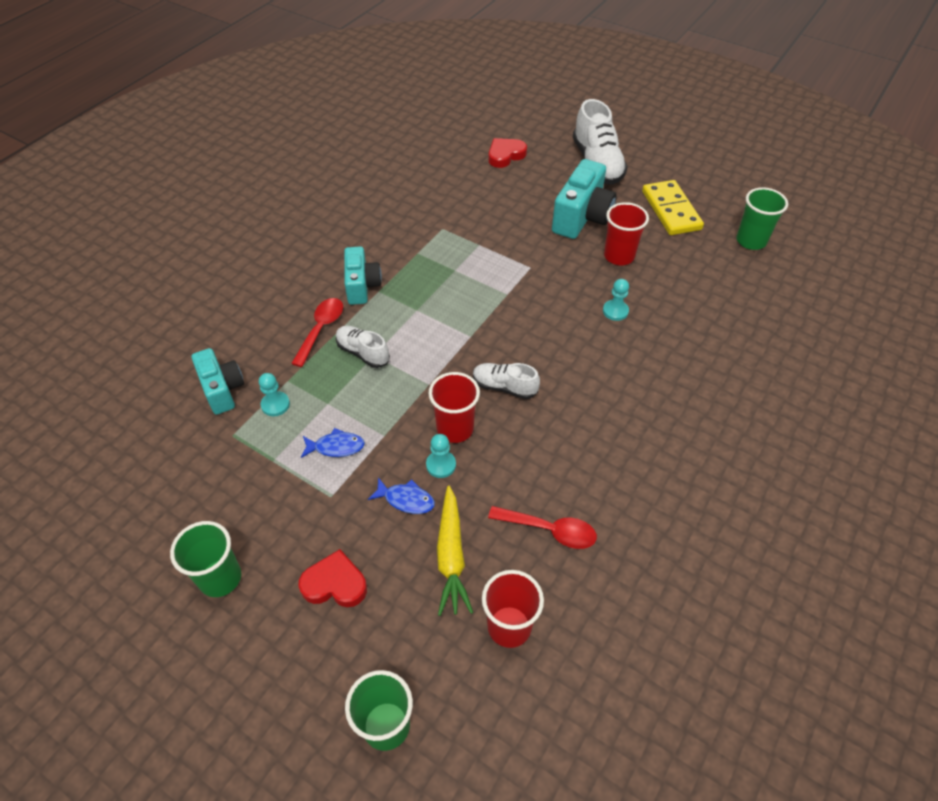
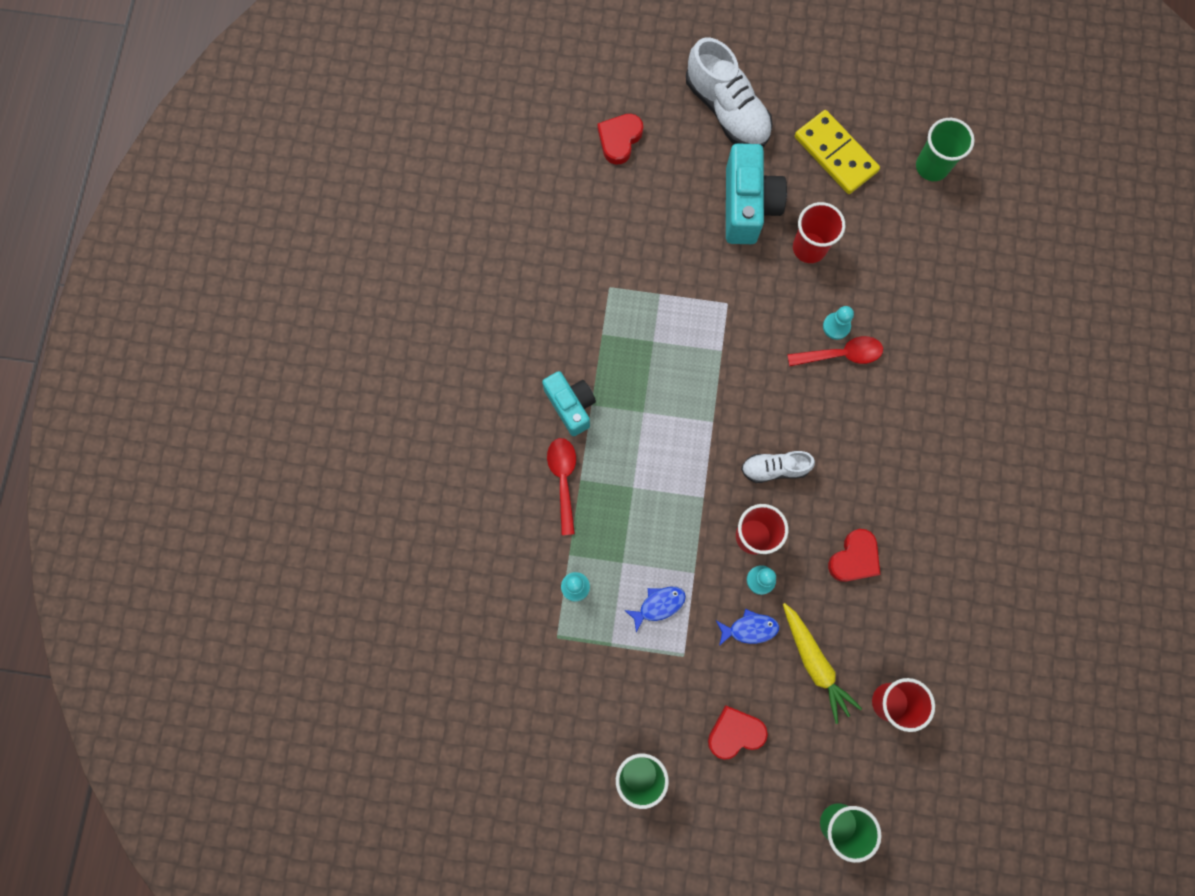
camera: 25 degrees left, 25 degrees up
turquoise camera [192,348,244,415] -> none
white shoe [336,326,390,368] -> none
red spoon [488,506,597,549] -> red spoon moved to [787,336,883,367]
none -> red heart [828,529,880,582]

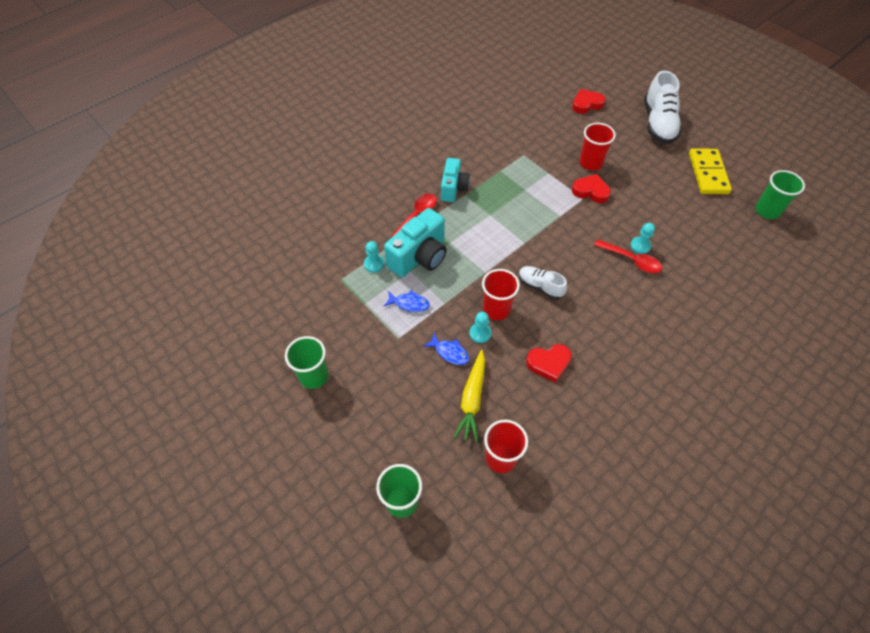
camera: 40 degrees right, 20 degrees down
red heart [708,705,768,760] -> red heart moved to [572,174,611,203]
turquoise camera [726,143,787,244] -> turquoise camera moved to [384,208,447,277]
red cup [793,202,845,263] -> red cup moved to [580,123,616,170]

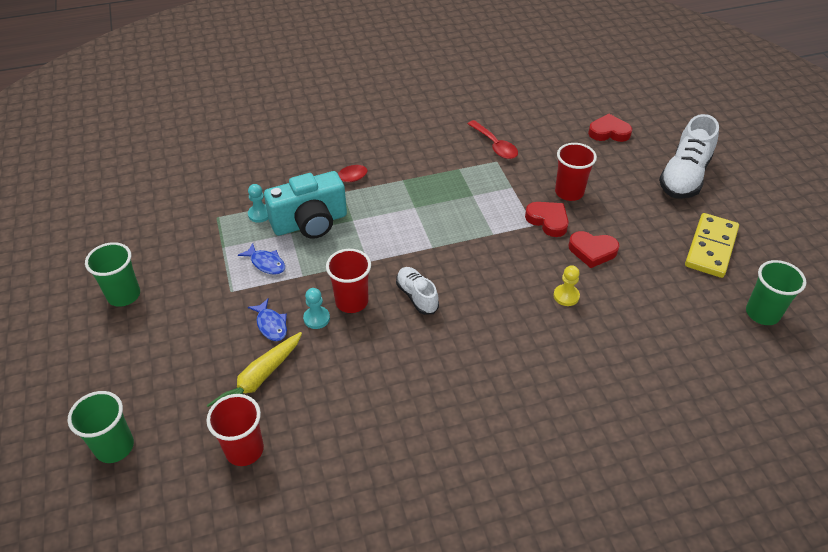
camera: 25 degrees right, 10 degrees down
turquoise camera [441,158,470,202] -> none
red heart [526,344,572,383] -> red heart moved to [568,231,619,268]
red spoon [594,239,662,273] -> red spoon moved to [468,120,518,159]
turquoise pawn [630,223,655,254] -> yellow pawn [554,265,580,306]

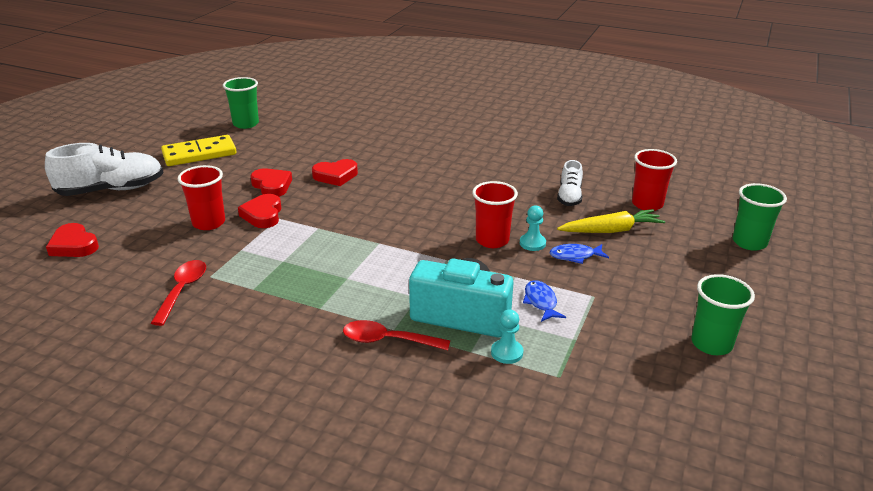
camera: 140 degrees left, 15 degrees down
blue fish [248,298,287,341] -> blue fish turned 105 degrees counterclockwise [550,244,609,264]
white shoe [396,267,439,315] -> white shoe moved to [557,160,583,206]
yellow pawn [554,265,580,306] -> red heart [312,159,358,186]

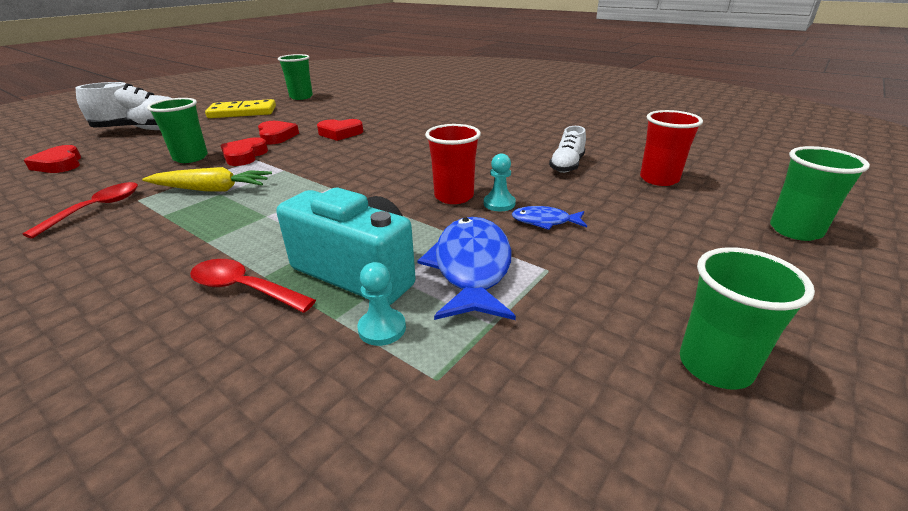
camera: 15 degrees right, 0 degrees up
red cup [178,165,225,230] -> green cup [147,98,208,163]
blue fish [523,280,566,322] -> blue fish [417,217,516,320], size x1.94
yellow carrot [557,209,665,233] -> yellow carrot moved to [142,167,272,192]

